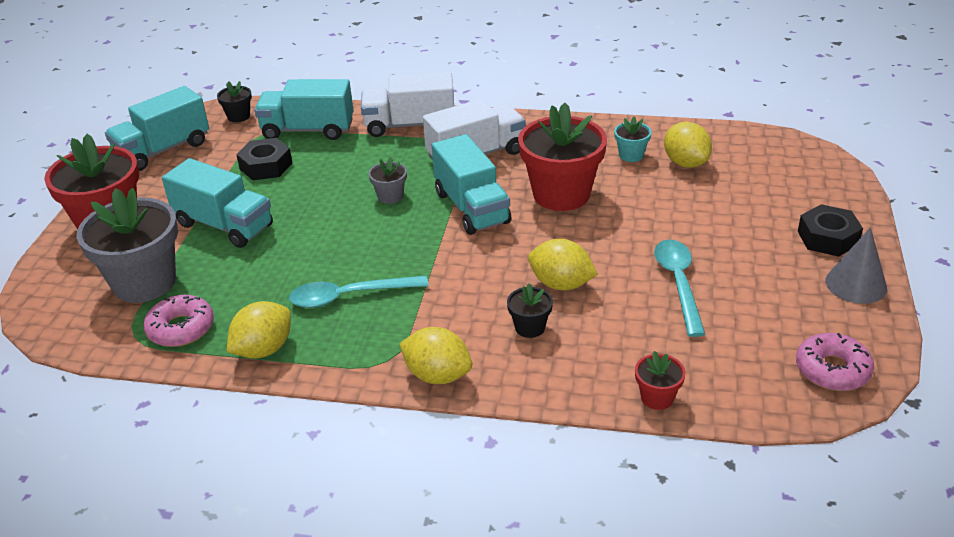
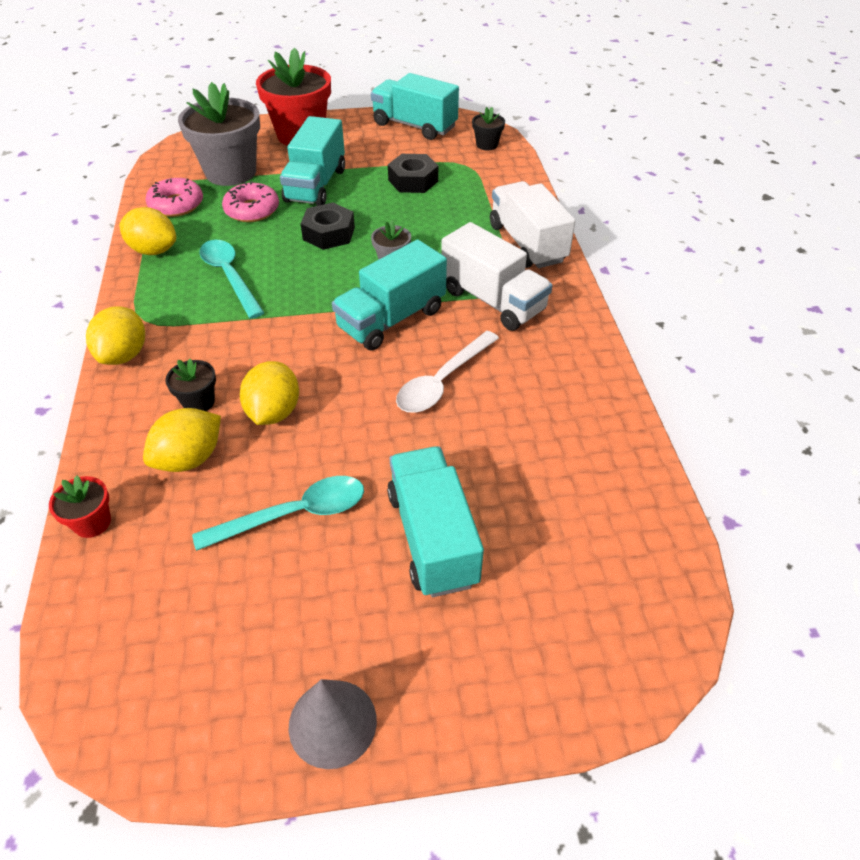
camera: 70 degrees right, 10 degrees up
turquoise truck [255,79,354,140] -> turquoise truck moved to [387,446,484,597]
red flower pot [518,103,607,211] -> white spoon [396,331,499,413]
turquoise flower pot [614,117,652,162] -> none
yellow lemon [664,122,712,168] -> yellow lemon moved to [143,408,221,472]
pink donut [796,333,874,391] -> pink donut moved to [222,181,279,222]
black nut [798,204,863,257] -> black nut moved to [301,202,355,250]

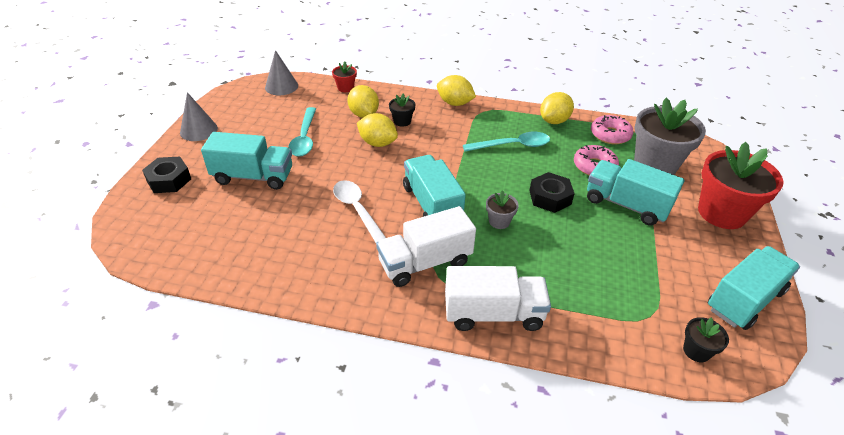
camera: 110 degrees right, 5 degrees down
black nut [388,154,438,193] -> black nut moved to [142,157,191,193]
none -> grey cone [265,50,298,95]

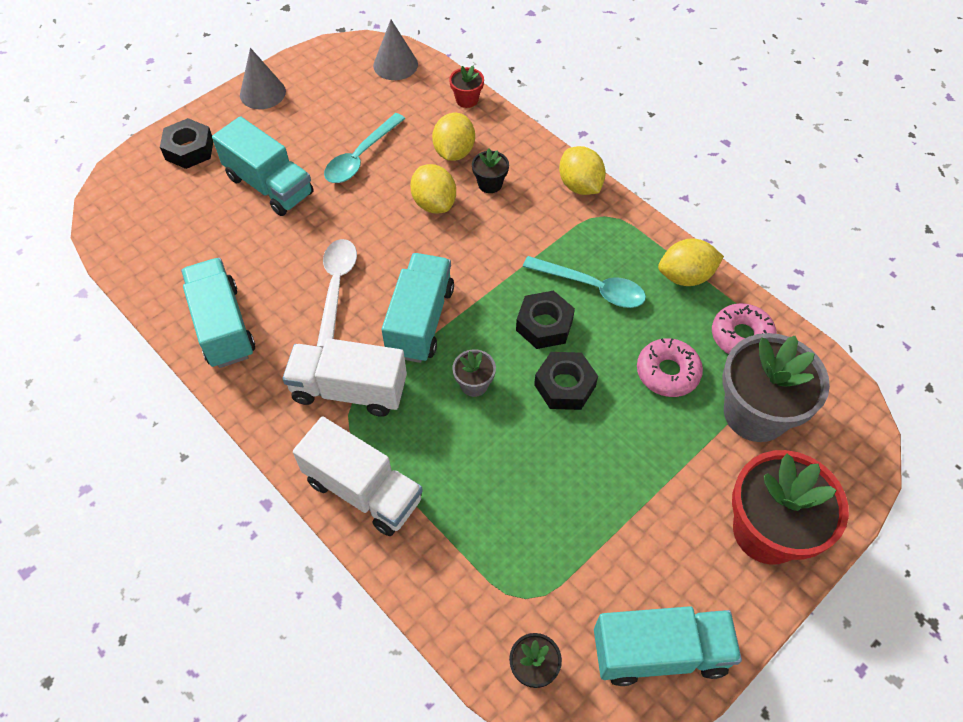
camera: 35 degrees right, 15 degrees up
turquoise truck [587,159,684,226] -> turquoise truck moved to [181,258,255,368]
none -> black nut [516,291,575,349]

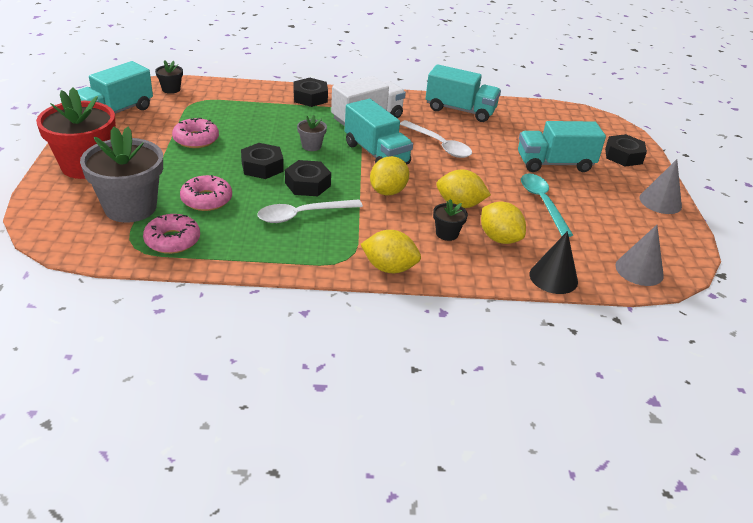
camera: 130 degrees right, 20 degrees down
white truck [293,417,423,536] -> black nut [294,78,328,107]
red flower pot [449,65,484,108] -> black cone [530,231,578,294]
turquoise spoon [523,256,646,308] -> white spoon [257,199,363,223]
yellow lemon [658,238,724,286] -> yellow lemon moved to [370,156,410,195]
none -> pink donut [172,118,219,148]

